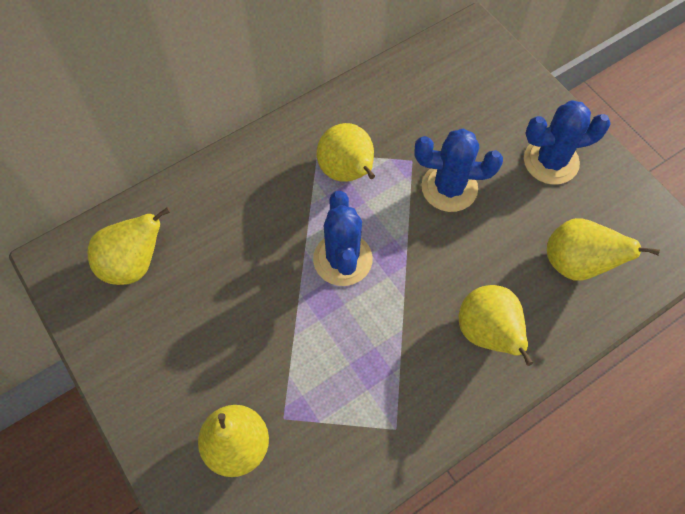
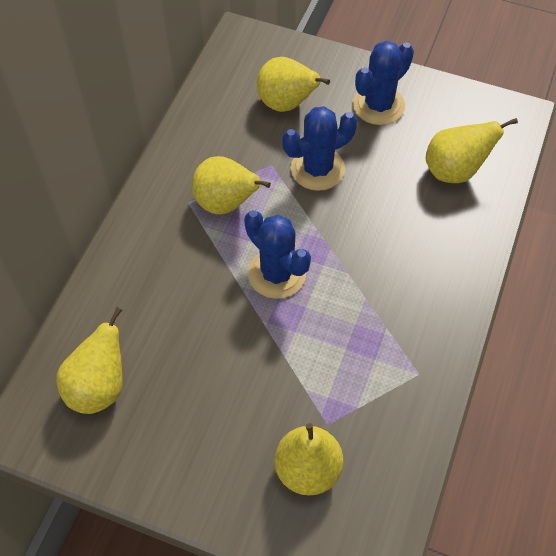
camera: 35 degrees left, 5 degrees down
yellow pear [459,285,533,366] -> yellow pear moved to [257,57,330,112]

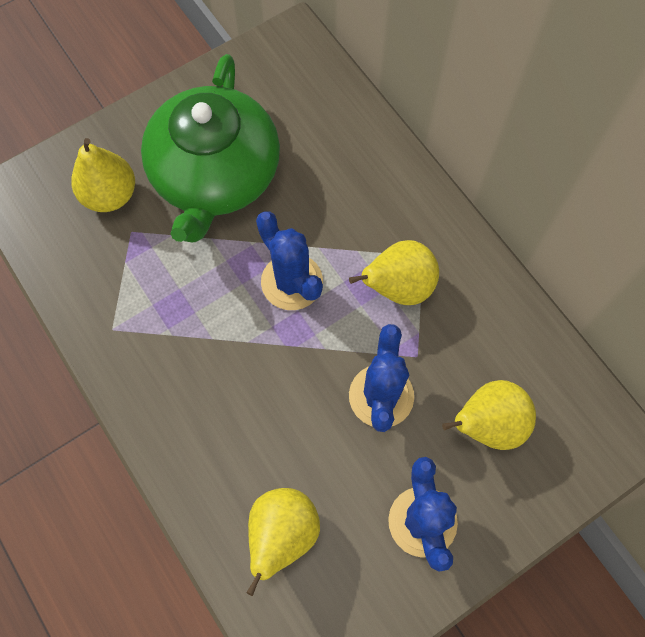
camera: 125 degrees right, 10 degrees up
yellow pear [56,307,123,414] -> none
blue cactus [244,210,311,299] -> blue cactus turned 60 degrees clockwise [256,211,323,310]
none -> green teapot [141,54,280,242]

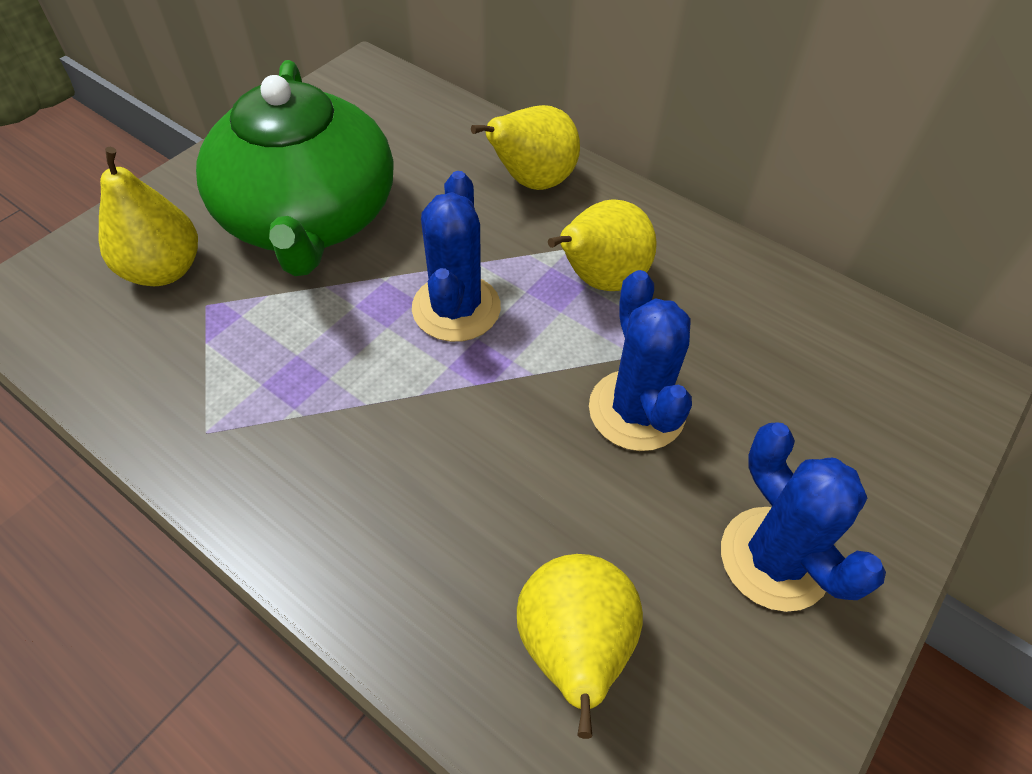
camera: 20 degrees left, 15 degrees down
blue cactus [256,211,323,310] -> blue cactus turned 60 degrees clockwise [412,171,501,342]
yellow pear [442,380,536,450] -> yellow pear moved to [471,105,580,190]

